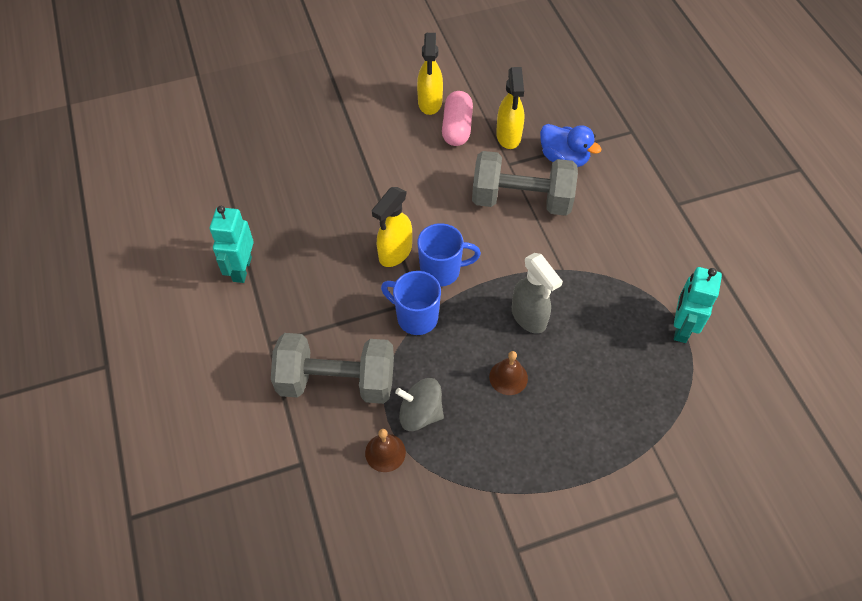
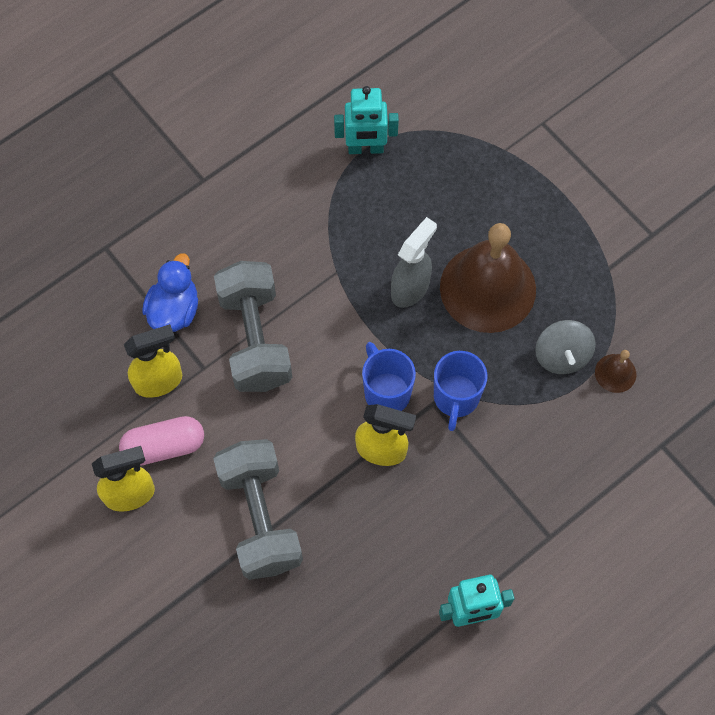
camera: 110 degrees left, 10 degrees up
grey dumbbell [271,333,394,404] -> grey dumbbell moved to [213,439,303,580]
brown bell [489,351,528,395] -> brown bell [440,223,536,333], size x2.38

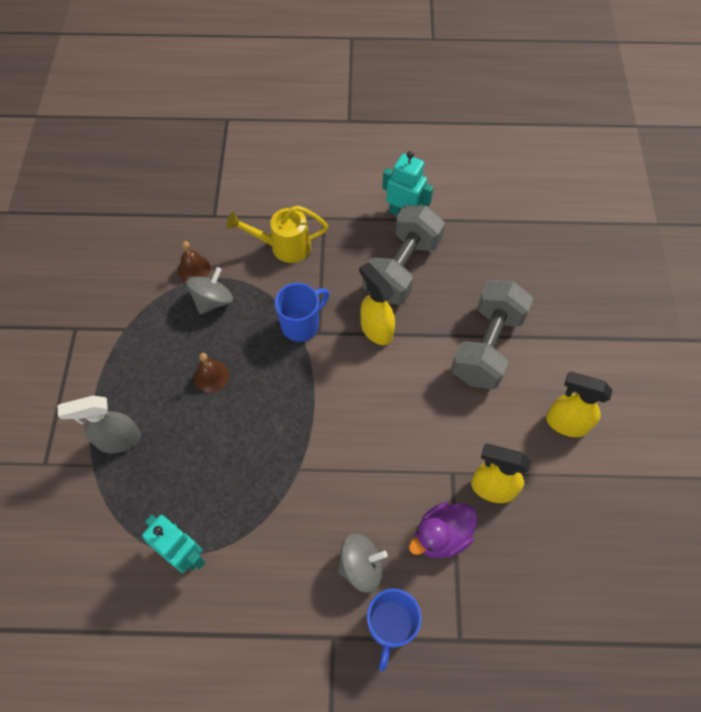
camera: 140 degrees left, 5 degrees down
pink capsule [119,416,204,466] -> none
blue duck [142,253,198,332] -> purple duck [409,502,478,558]
grey dumbbell [214,261,292,392] -> grey dumbbell moved to [363,205,445,305]
blue mug [362,342,416,411] -> blue mug moved to [367,588,422,671]
grey spray bottle [391,217,437,308] -> grey spray bottle moved to [57,396,141,453]
brown bell [440,223,536,333] -> brown bell [194,353,229,392], size x0.42
none -> yellow watering can [226,205,328,263]
none -> grey spinning top [338,533,388,593]

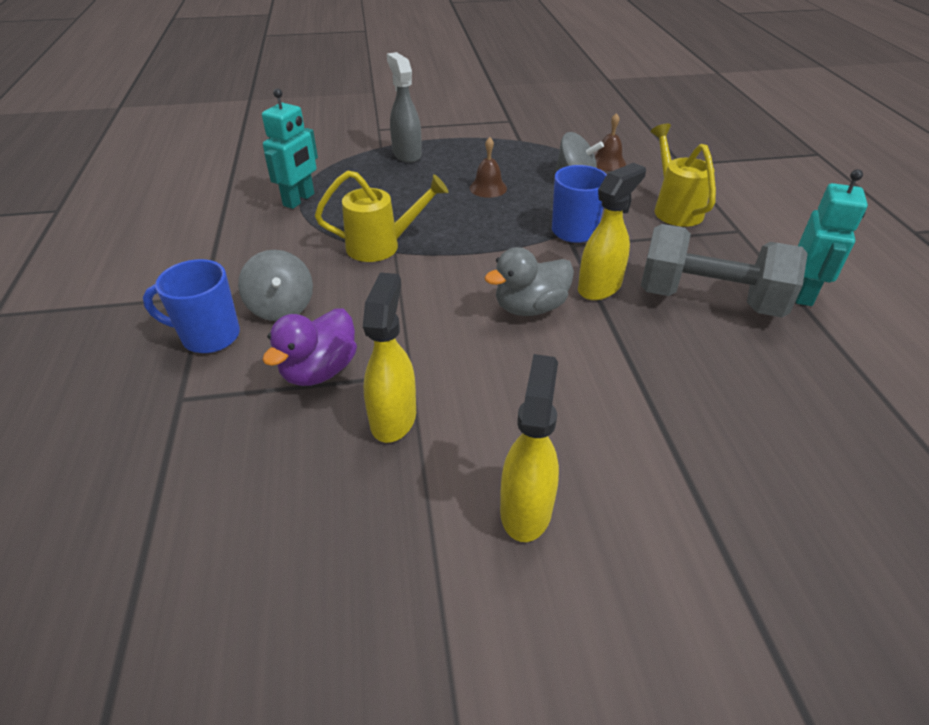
camera: 80 degrees right, 20 degrees down
purple duck [409,502,478,558] -> purple duck turned 105 degrees counterclockwise [262,308,357,386]
grey dumbbell [451,280,533,389] -> none
none -> yellow watering can [315,171,449,262]
none -> grey duck [484,247,574,316]

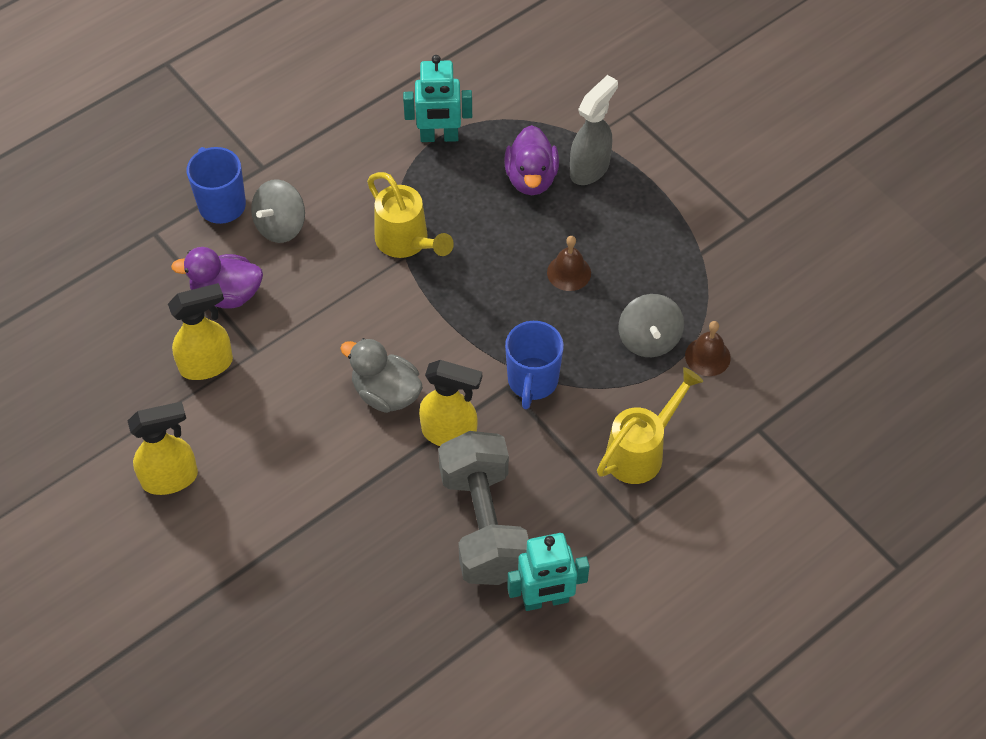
camera: 60 degrees right, 15 degrees up
none -> purple duck [504,125,559,195]

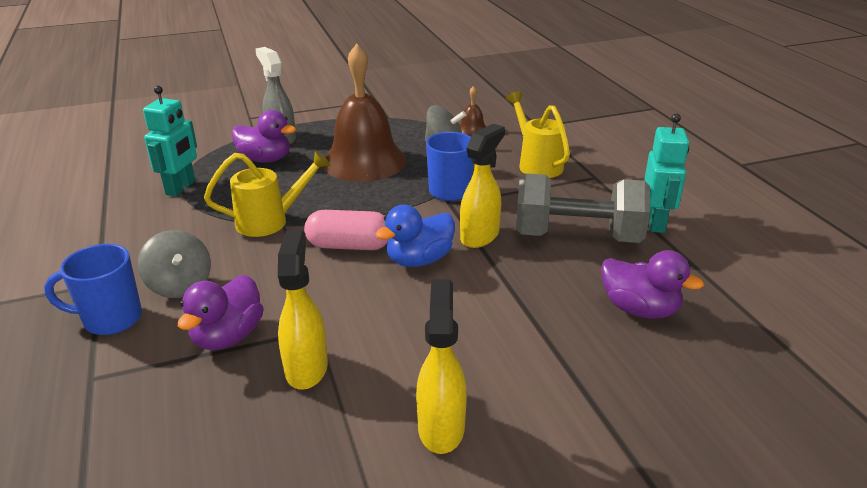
camera: 70 degrees left, 25 degrees down
grey duck [340,338,423,413] -> blue duck [375,205,455,267]
brown bell [547,236,591,291] -> brown bell [323,44,407,182], size x2.38
none -> pink capsule [304,210,388,250]
none -> purple duck [601,250,704,319]

